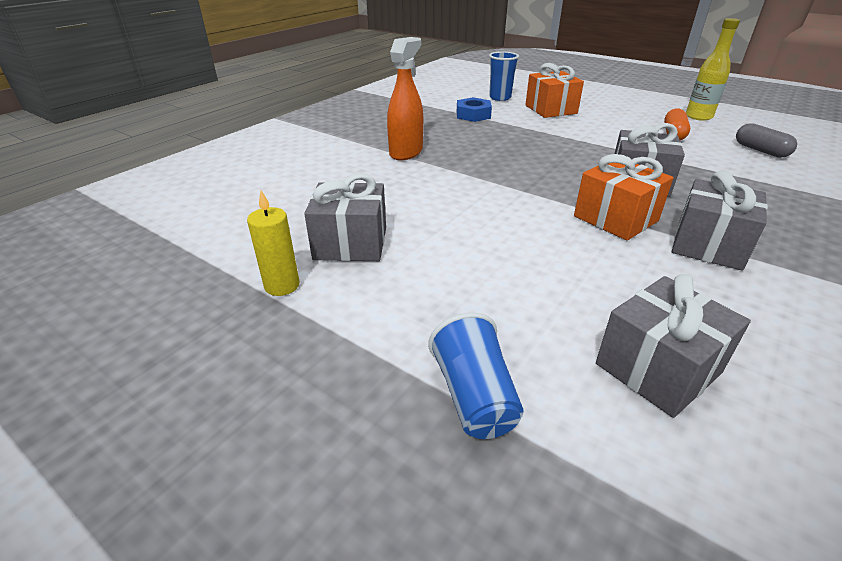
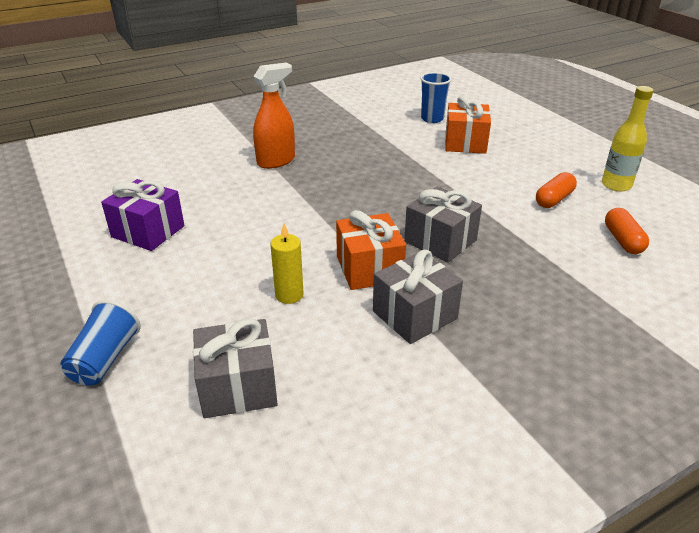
camera: 25 degrees right, 0 degrees up
yellow candle [247,190,300,296] -> yellow candle moved to [270,224,304,304]
grey gift [304,173,386,261] -> purple gift [101,179,185,251]
blue nut [457,97,492,122] -> none
grey capsule [736,123,797,158] -> orange capsule [605,208,649,254]

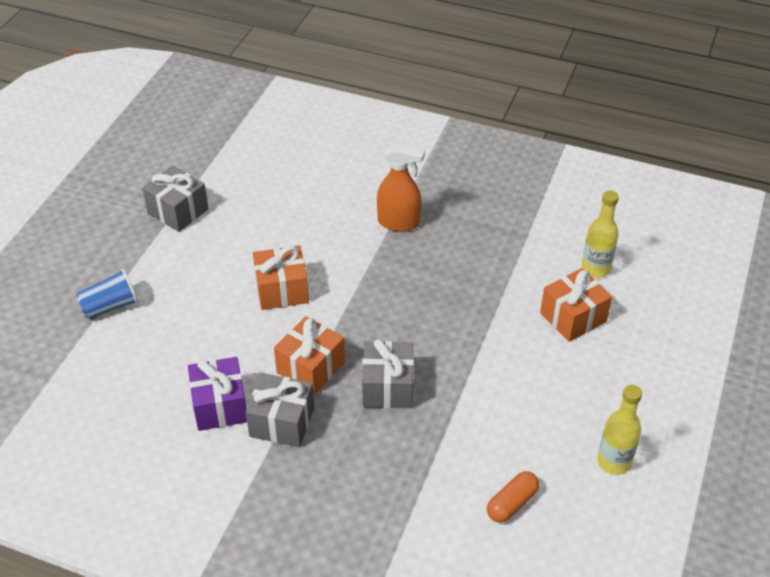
camera: 50 degrees right, 10 degrees up
purple gift [101,179,185,251] -> purple gift moved to [188,357,247,431]
grey gift [193,318,278,418] -> grey gift moved to [142,165,209,232]
yellow candle [270,224,304,304] -> none
blue cup [420,72,452,123] -> yellow bottle [582,190,619,278]
orange capsule [536,172,577,208] -> none
none -> orange gift [253,245,309,310]

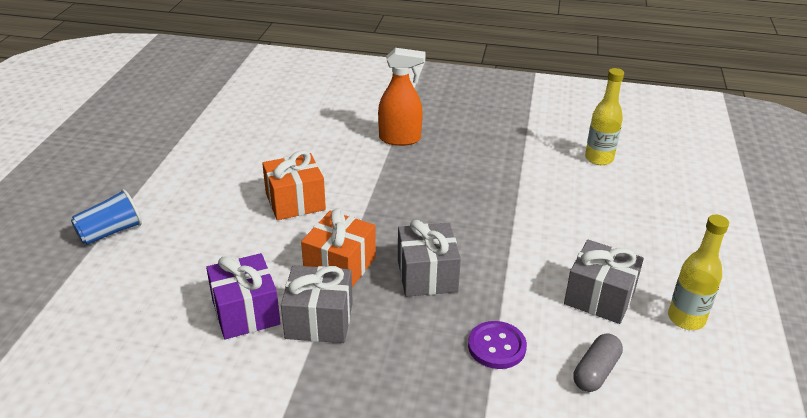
camera: 10 degrees left, 10 degrees down
grey gift [142,165,209,232] -> grey gift moved to [564,240,644,324]
orange capsule [487,471,539,523] -> grey capsule [573,333,623,392]
orange gift [540,268,612,342] -> none
none -> purple button [468,321,527,369]

